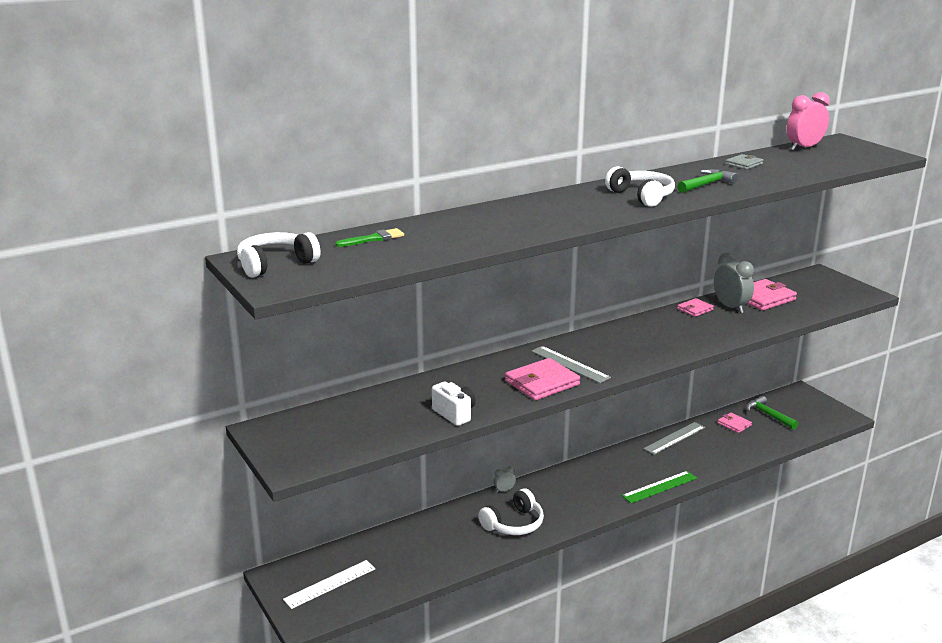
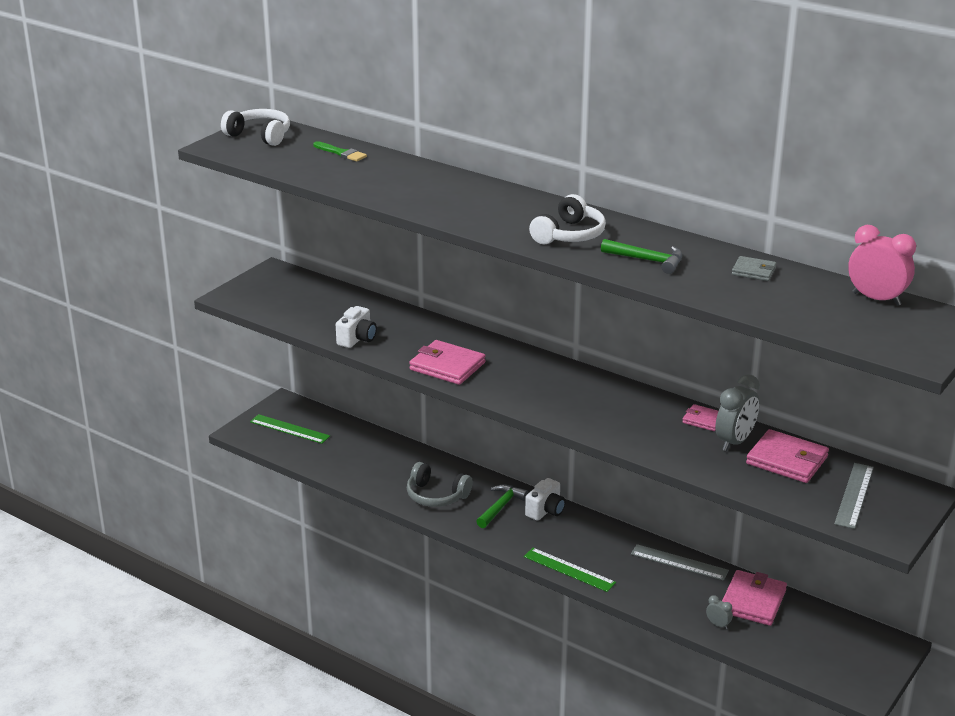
camera: 65 degrees right, 5 degrees up
white ruler [283,560,375,609] -> green ruler [250,414,330,444]
white headphones [478,488,544,535] -> grey headphones [407,462,473,507]
grey clock [494,466,516,493] -> grey clock moved to [706,595,733,629]
grey ruler [531,346,611,383] -> grey ruler moved to [834,463,874,529]
pink wallet [718,413,752,433] -> pink wallet [722,570,787,626], size x1.80
green hammer [746,396,798,430] -> green hammer moved to [476,485,529,528]
none -> white camera [525,478,566,521]

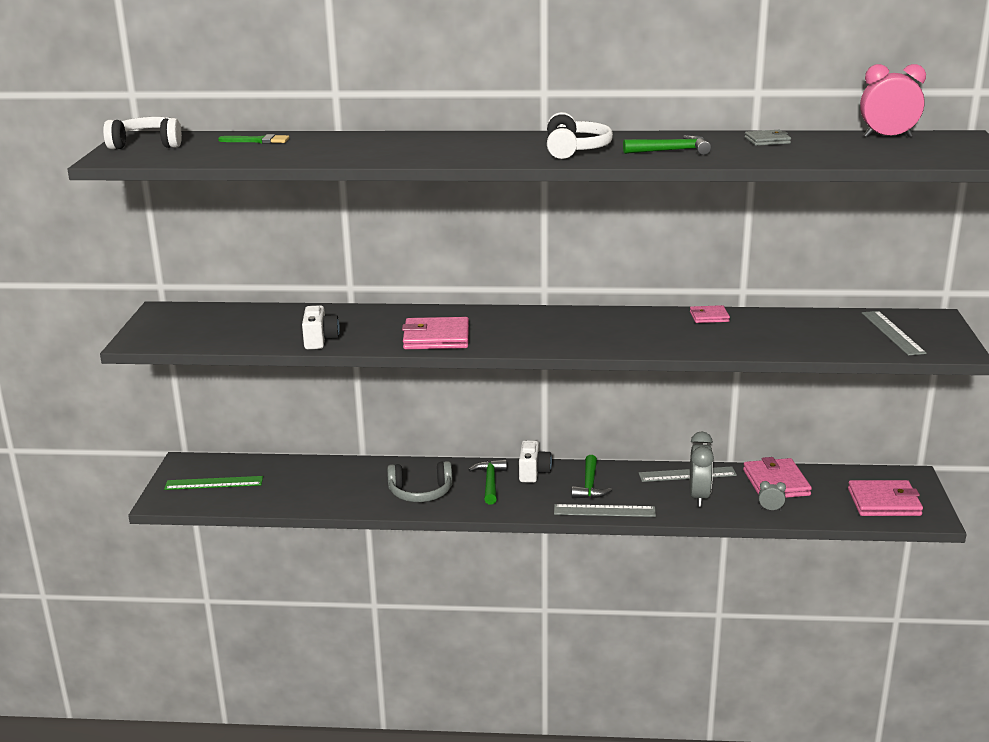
camera: 30 degrees left, 5 degrees down
green ruler [524,548,616,592] -> grey ruler [554,504,656,517]
grey clock [715,374,760,451] -> grey clock moved to [690,432,714,507]
pink wallet [746,429,829,483] -> pink wallet moved to [848,480,923,516]
none -> green hammer [572,455,612,499]

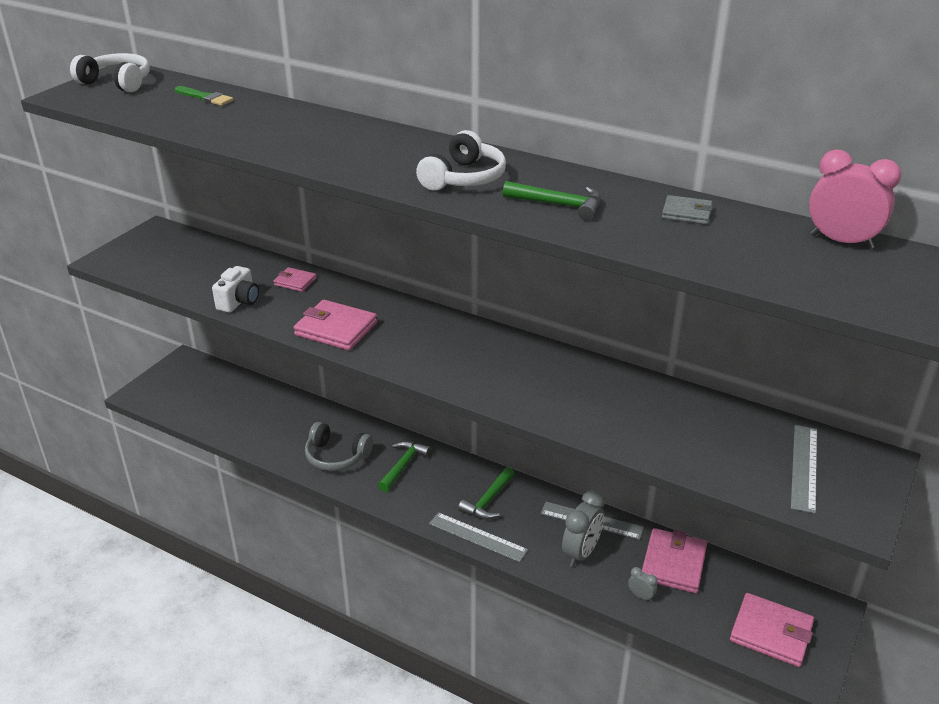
camera: 25 degrees right, 10 degrees up
green ruler [164,476,263,490] -> none
white camera [519,440,552,483] -> none
pink wallet [690,305,730,323] -> pink wallet moved to [273,267,317,292]

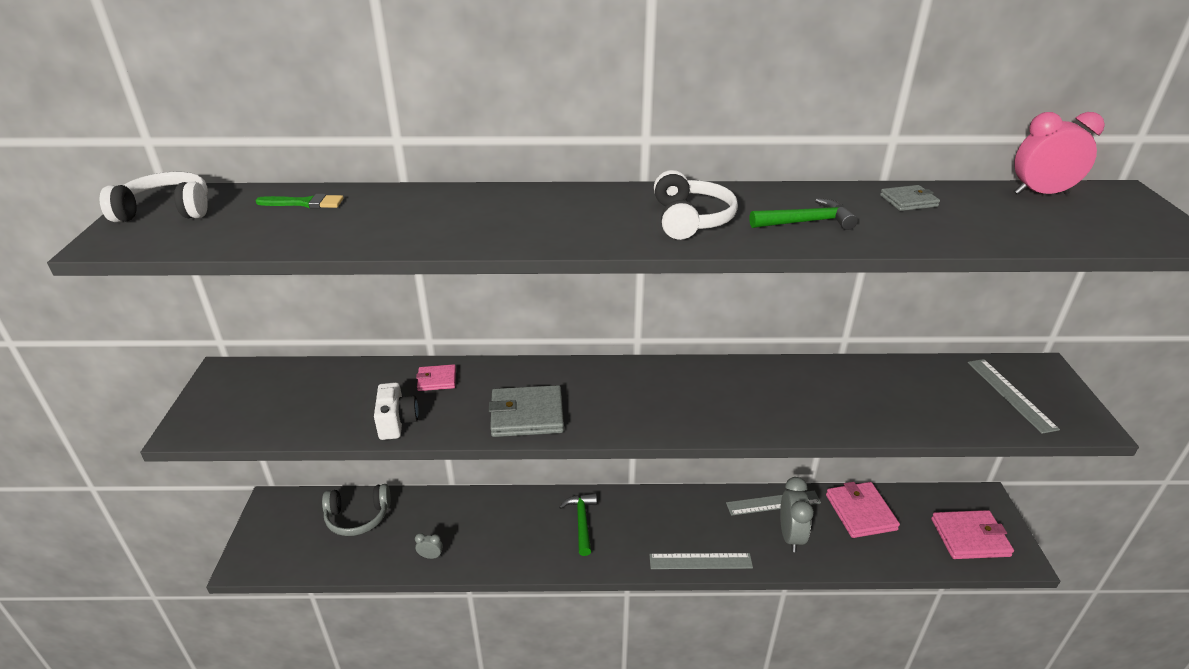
camera: 30 degrees left, 0 degrees up
pink wallet [294,300,377,350] -> grey wallet [489,385,564,437]
grey headphones [305,422,373,471] -> grey headphones moved to [322,484,391,536]
green hammer [458,467,515,520] -> none
grey clock [628,567,657,602] -> grey clock moved to [415,533,443,559]

